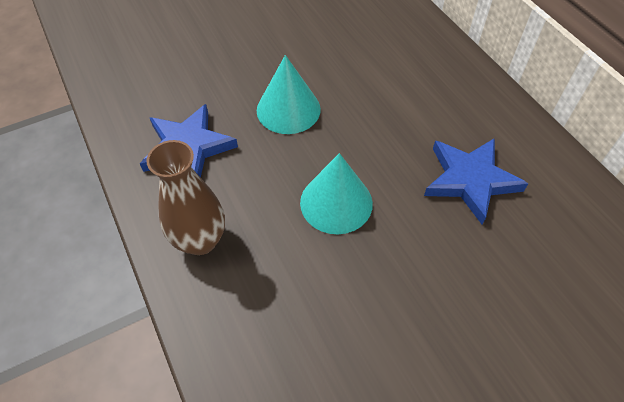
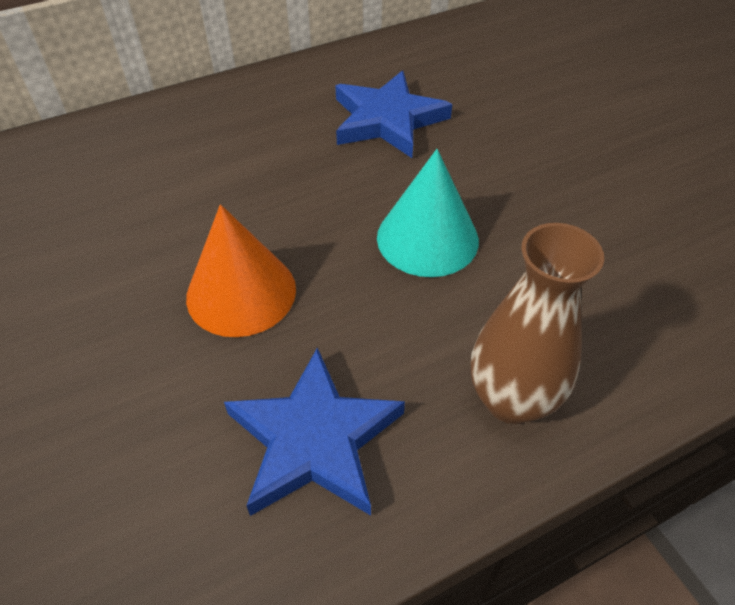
camera: 90 degrees left, 5 degrees down
turquoise cone [257,55,321,134] -> orange cone [186,204,296,337]

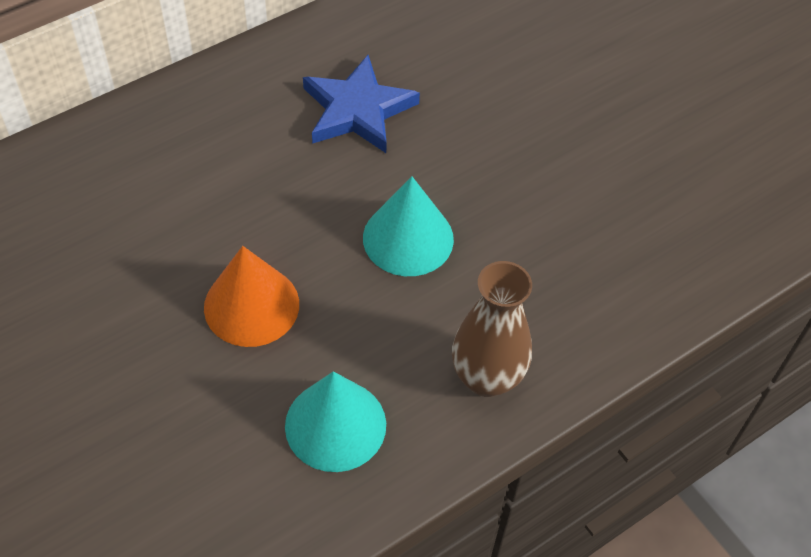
camera: 10 degrees left, 5 degrees up
blue star [224,348,405,516] -> turquoise cone [285,371,386,472]

